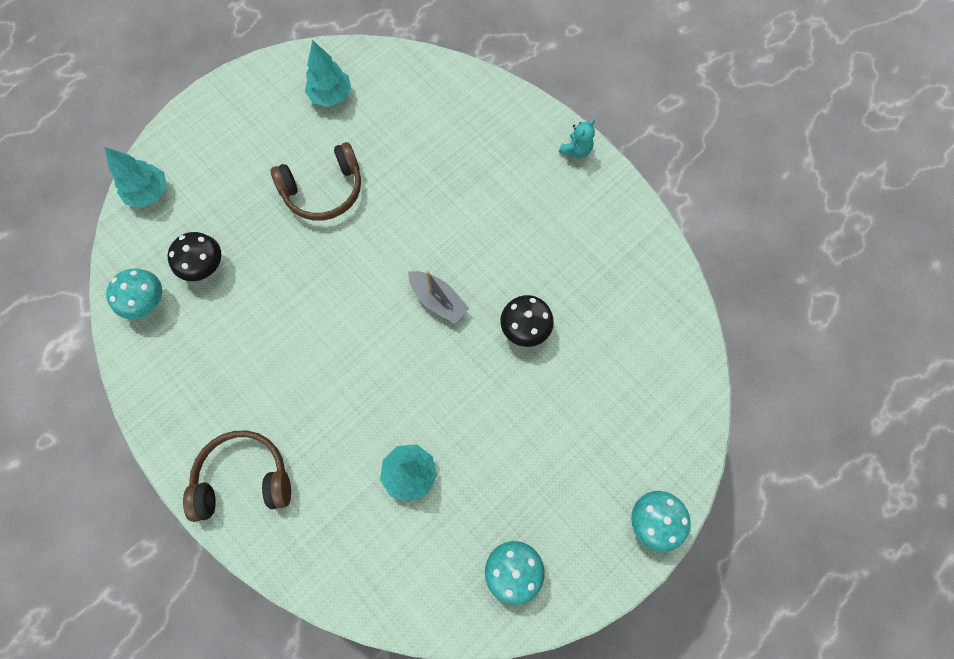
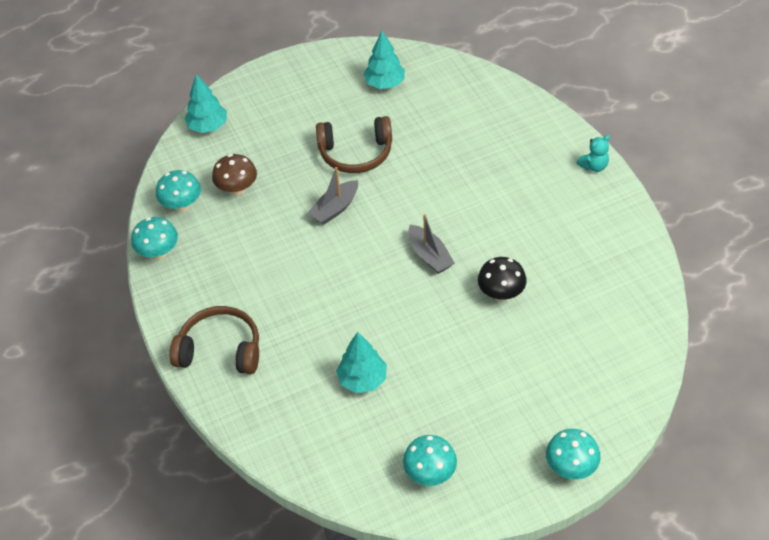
camera: 20 degrees right, 20 degrees down
black mushroom [167,232,221,281] -> brown mushroom [212,154,257,196]
none -> turquoise mushroom [131,217,178,260]
none -> grey boat [308,167,358,225]

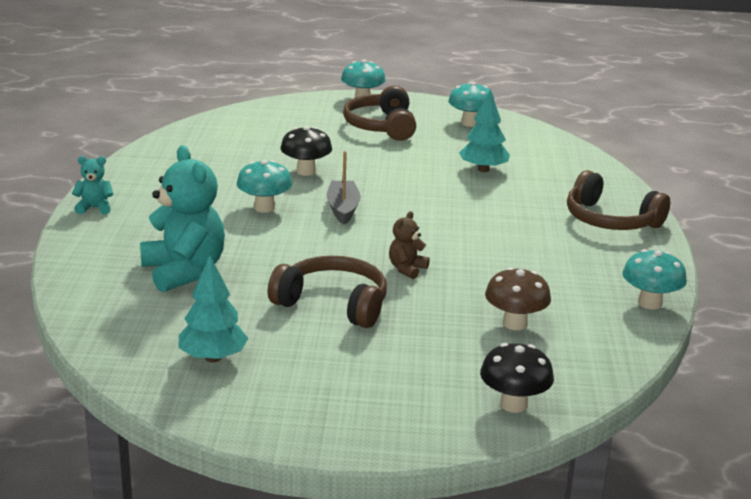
camera: 155 degrees left, 25 degrees down
turquoise mushroom [156,170,201,212] -> turquoise mushroom moved to [237,160,292,213]
turquoise tree [184,74,227,133] -> black mushroom [480,343,554,413]
grey boat [308,167,358,225] -> brown teddy bear [389,211,430,279]
none -> turquoise teddy bear [140,145,225,292]
none -> brown headphones [343,86,416,141]

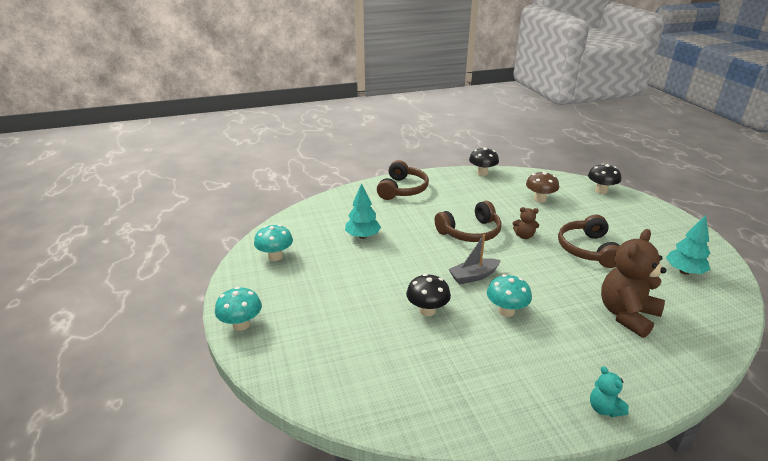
camera: 110 degrees left, 5 degrees up
turquoise teddy bear [140,145,225,292] -> brown teddy bear [601,229,666,338]
brown headphones [343,86,416,141] -> brown headphones moved to [435,201,501,242]
turquoise mushroom [623,249,687,310] -> black mushroom [469,147,499,176]

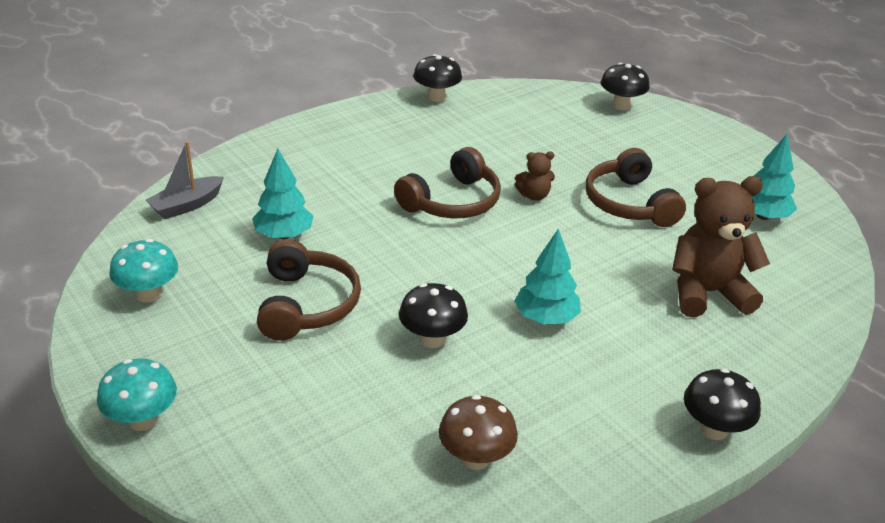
camera: 20 degrees left, 5 degrees up
brown headphones [377,160,429,200] -> brown headphones moved to [257,239,361,341]
grey boat [448,234,501,284] -> grey boat moved to [146,141,224,219]
turquoise mushroom [487,274,532,317] -> turquoise tree [514,228,581,325]
brown mushroom [526,171,559,202] -> brown mushroom moved to [439,395,518,470]
turquoise teddy bear [590,366,629,417] -> black mushroom [684,368,761,440]
brown teddy bear [601,229,666,338] -> brown teddy bear turned 60 degrees clockwise [672,176,770,317]

